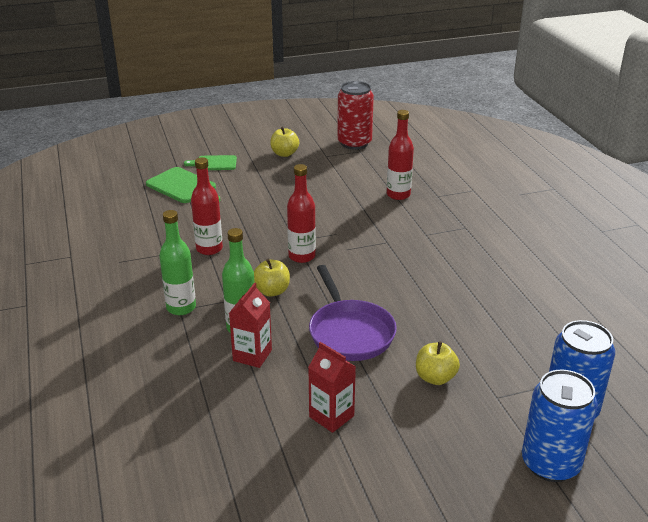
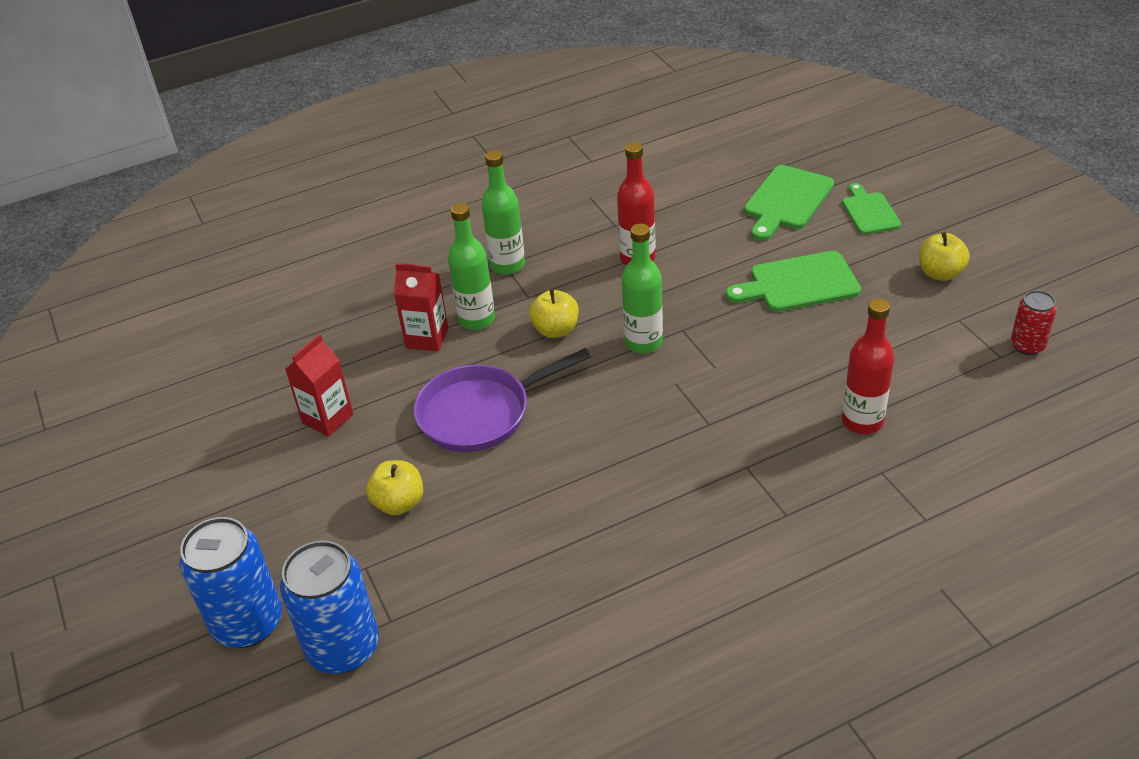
camera: 85 degrees right, 10 degrees up
red bottle [287,164,316,263] -> green bottle [622,224,663,354]
red can [337,81,374,150] -> red can [1011,290,1057,355], size x0.55
none -> green cutting board [726,251,861,312]

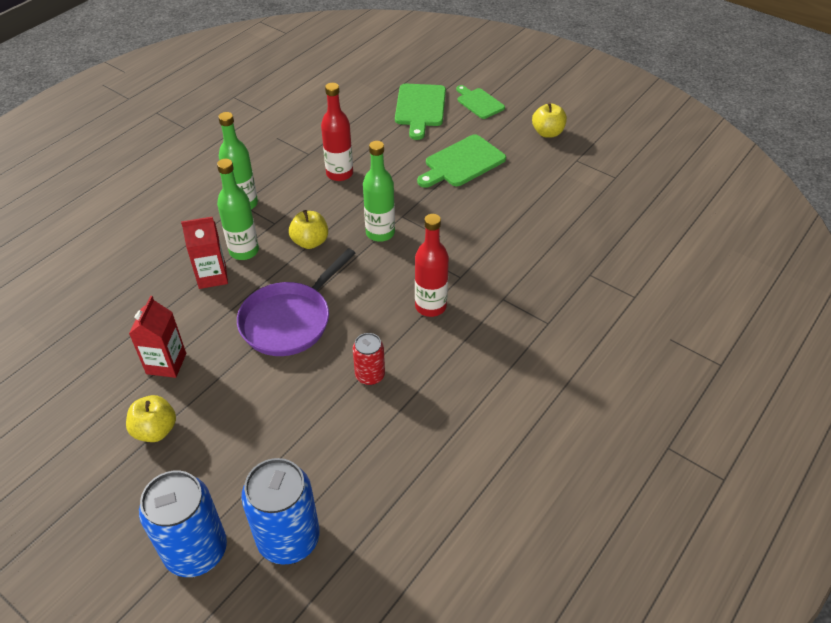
camera: 30 degrees left, 5 degrees up
yellow apple [366,460,423,515] -> yellow apple moved to [126,395,176,442]
red bottle [842,298,894,434] -> red bottle moved to [415,214,449,317]
red can [1011,290,1057,355] -> red can moved to [353,333,385,385]

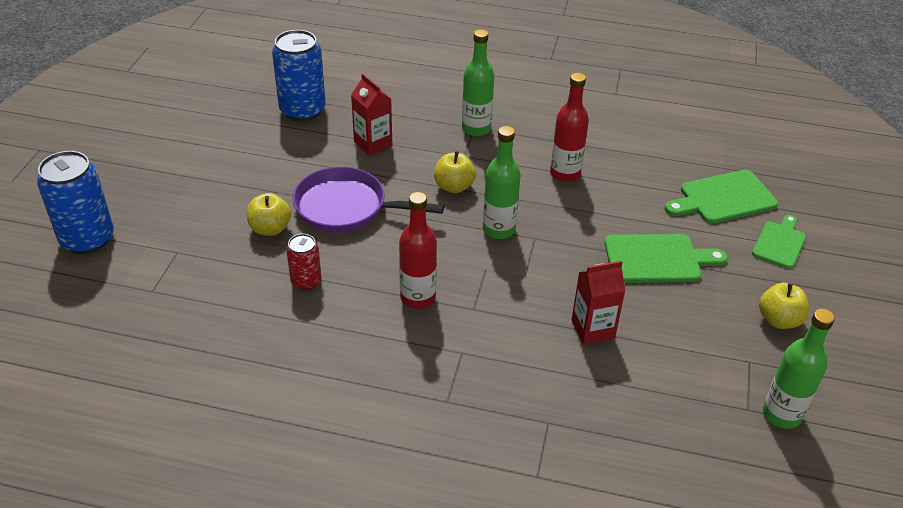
camera: 65 degrees right, 5 degrees down
yellow apple [126,395,176,442] -> yellow apple moved to [247,193,291,236]
red carton [129,296,186,378] -> red carton moved to [572,260,626,344]
green bottle [217,159,259,260] -> green bottle moved to [763,309,835,429]
blue can [241,458,320,565] -> blue can moved to [272,30,326,121]
green cutting board [417,134,506,188] -> green cutting board turned 150 degrees clockwise [605,234,728,283]

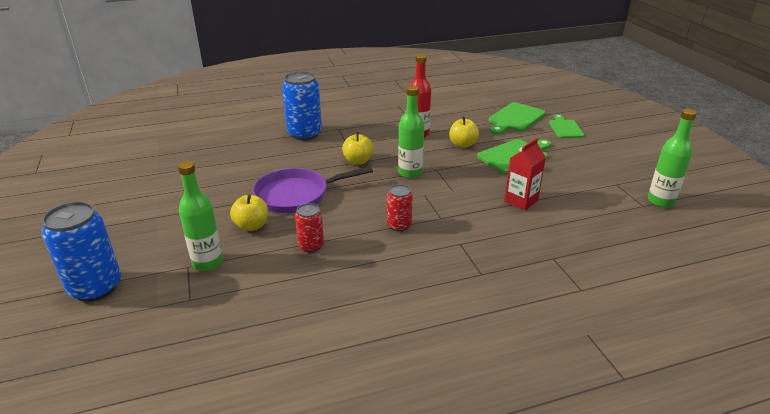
camera: 30 degrees left, 10 degrees down
blue can [272,30,326,121] -> blue can moved to [282,71,322,140]
red carton [351,74,392,156] -> none
red bottle [399,192,437,309] -> red can [387,184,413,232]
green bottle [462,29,494,136] -> green bottle moved to [178,161,223,271]
yellow apple [759,283,809,329] -> yellow apple moved to [449,116,479,148]

